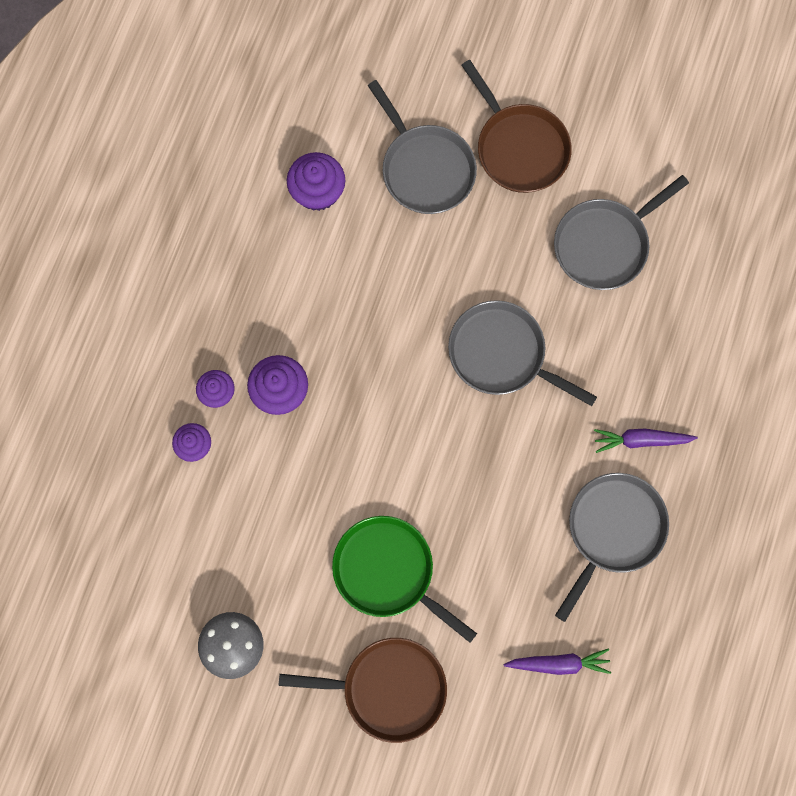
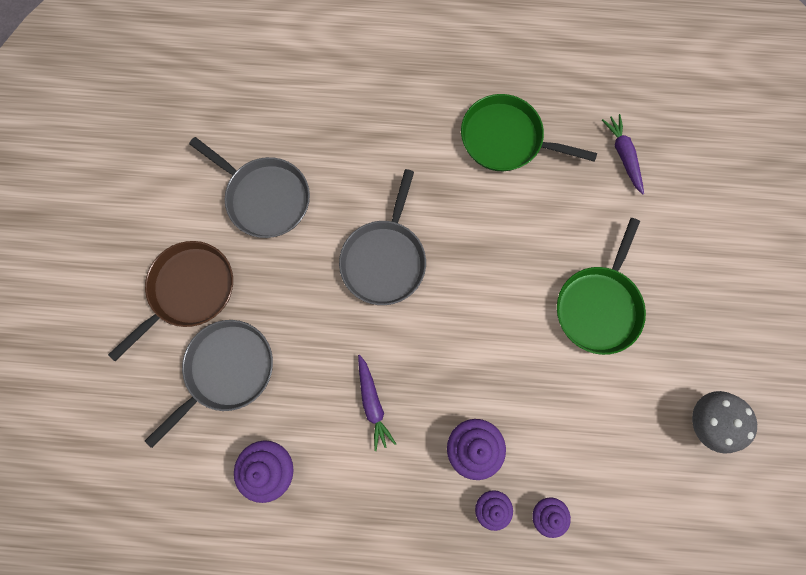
camera: 105 degrees left, 0 degrees up
brown pan [278,638,447,743] -> none
grey pan [555,473,669,622] -> green pan [461,94,597,171]
purple carrot [594,429,698,453] -> purple carrot moved to [358,355,396,451]

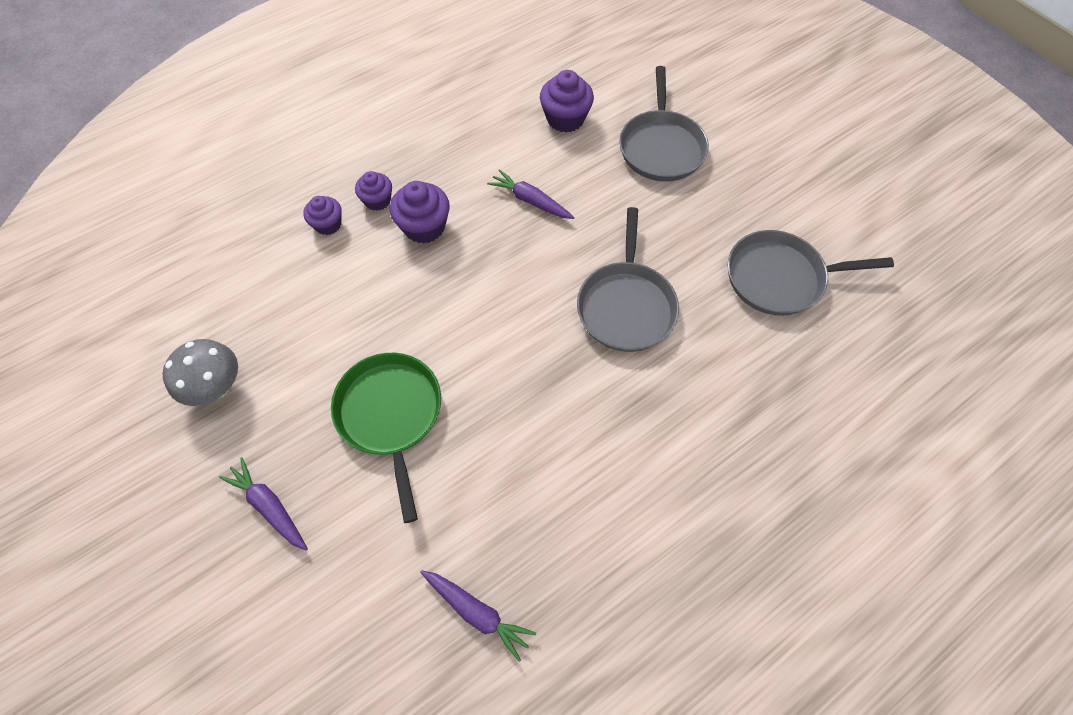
camera: 140 degrees right, 15 degrees down
brown pan [108,241,233,361] -> none
grey pan [339,169,426,305] -> grey pan turned 150 degrees counterclockwise [577,207,679,352]
green pan [461,94,597,171] -> none
none -> purple carrot [219,457,308,550]

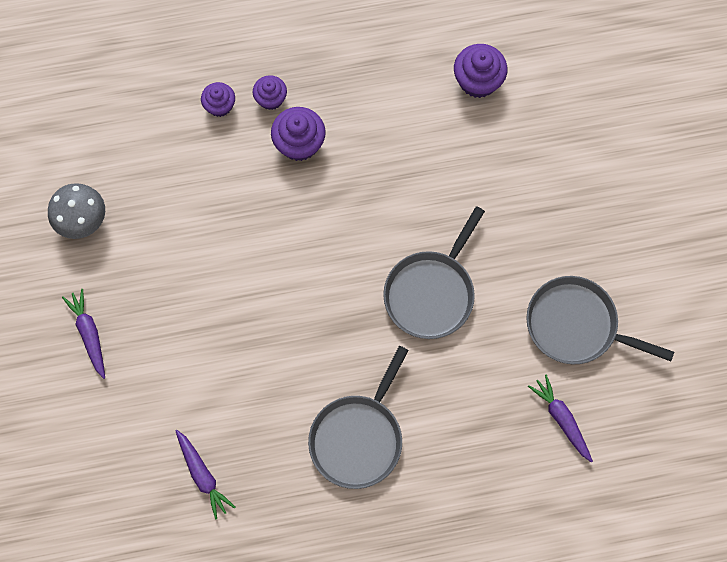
camera: 25 degrees right, 10 degrees up
green pan [331,353,441,523] -> none
purple carrot [487,169,575,219] -> purple carrot moved to [528,374,593,463]
grey pan [619,66,709,182] -> grey pan moved to [308,346,409,489]

